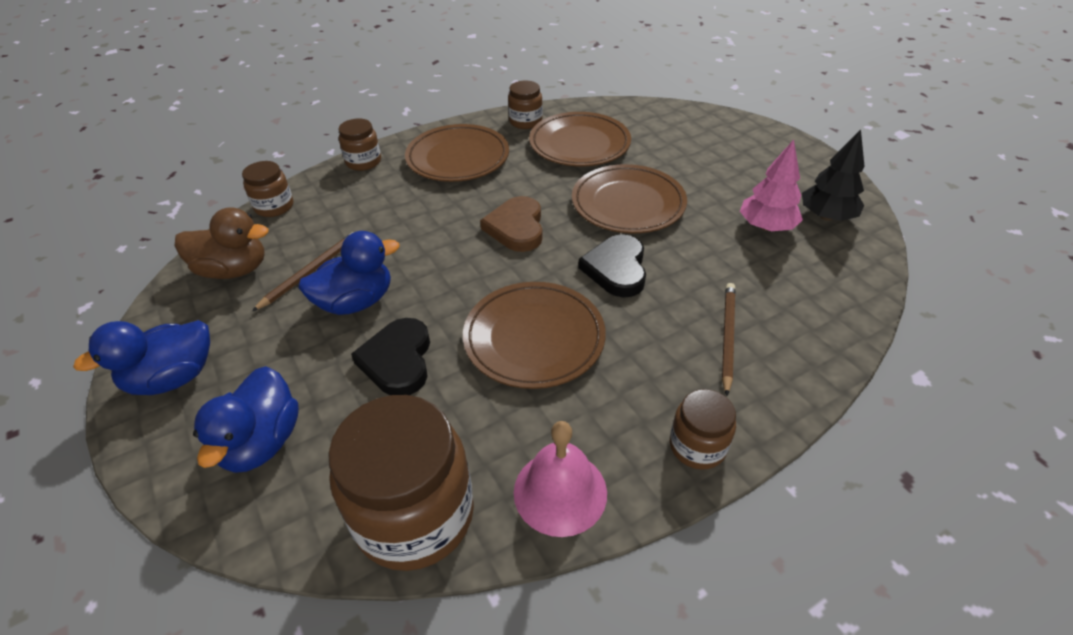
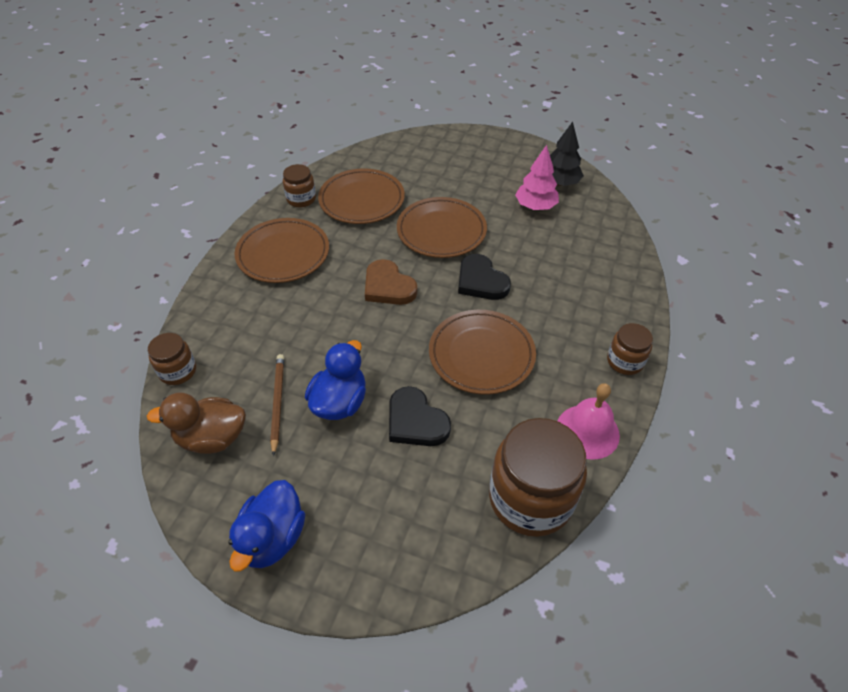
camera: 40 degrees left, 5 degrees up
brown duck [175,207,268,279] -> brown duck turned 150 degrees counterclockwise [147,392,246,454]
blue duck [193,366,299,473] -> none
brown jar [339,118,381,171] -> none
brown pencil [722,283,735,396] -> none

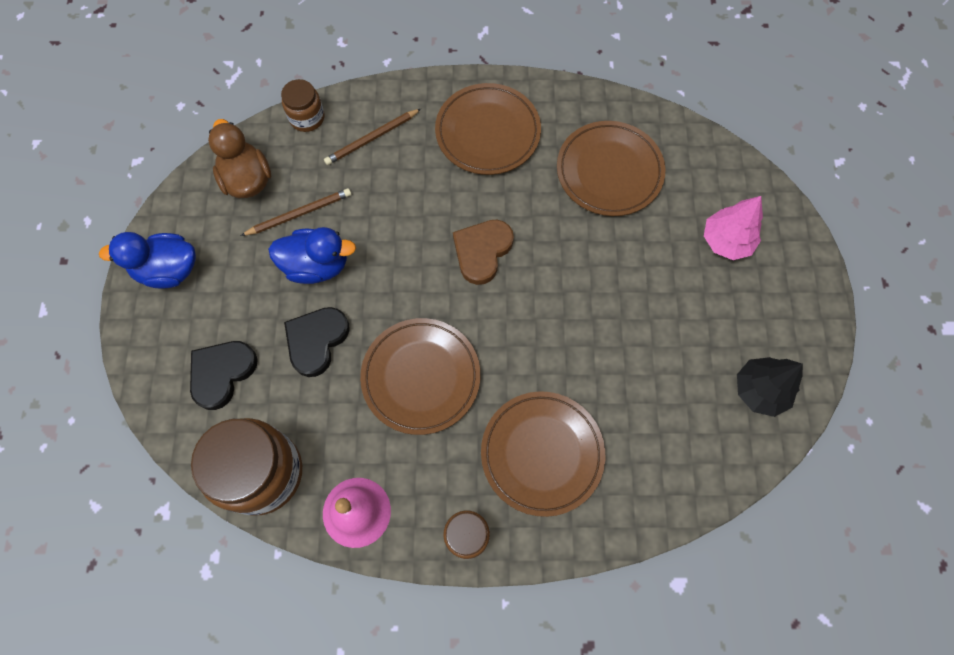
camera: 70 degrees right, 20 degrees up
brown jar [283,164,316,208] -> none
brown plate [397,197,487,258] -> brown plate moved to [481,391,605,517]
black heart [458,254,511,300] -> black heart moved to [190,341,258,410]
pink tree [515,145,559,210] -> pink tree moved to [704,196,763,260]
none -> brown pencil [324,109,421,165]

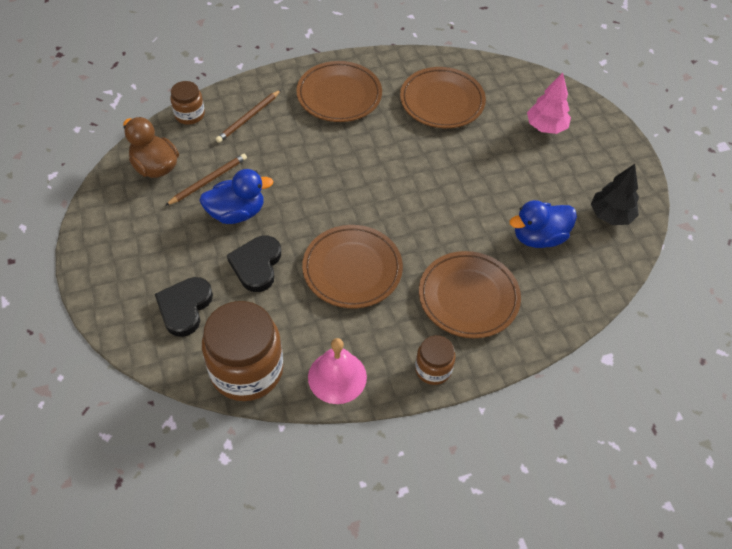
camera: 20 degrees left, 15 degrees down
blue duck [99,232,196,288] -> blue duck moved to [509,200,577,248]
brown heart [453,220,514,285] -> none

